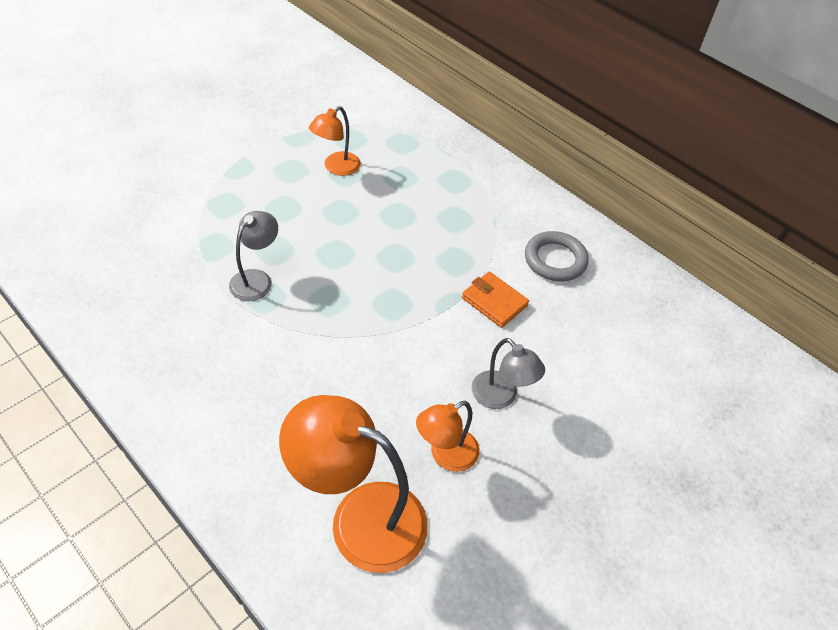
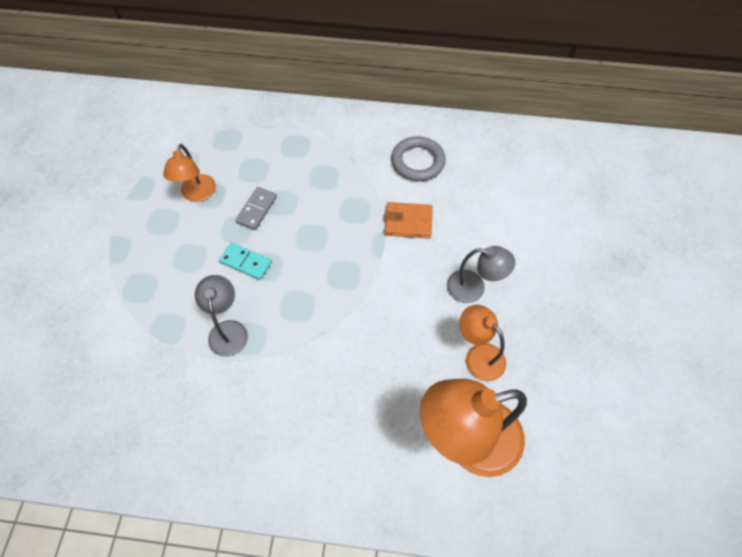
camera: 35 degrees left, 10 degrees up
orange lamp [416,401,479,472] -> orange lamp turned 120 degrees clockwise [459,305,506,381]
none -> turquoise domino [219,243,272,280]
none -> grey domino [235,187,277,230]

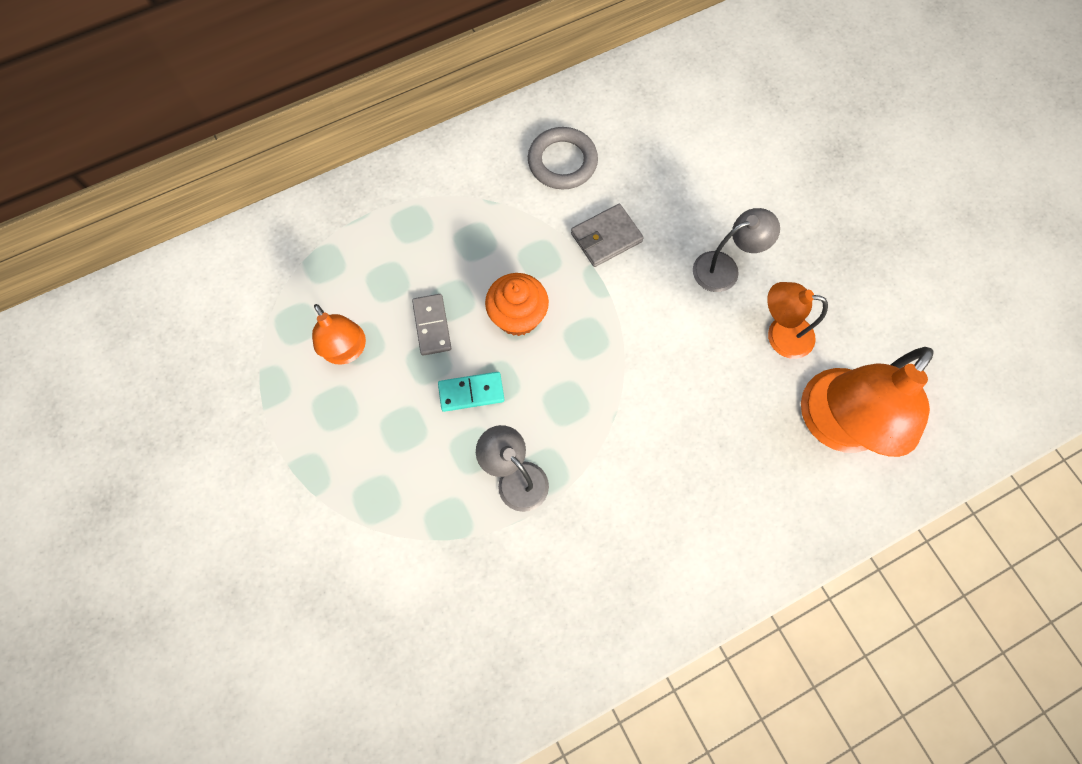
camera: 35 degrees left, 10 degrees up
orange wallet [384,202,433,238] -> grey wallet [571,204,644,267]
none -> orange cupcake [485,273,549,336]

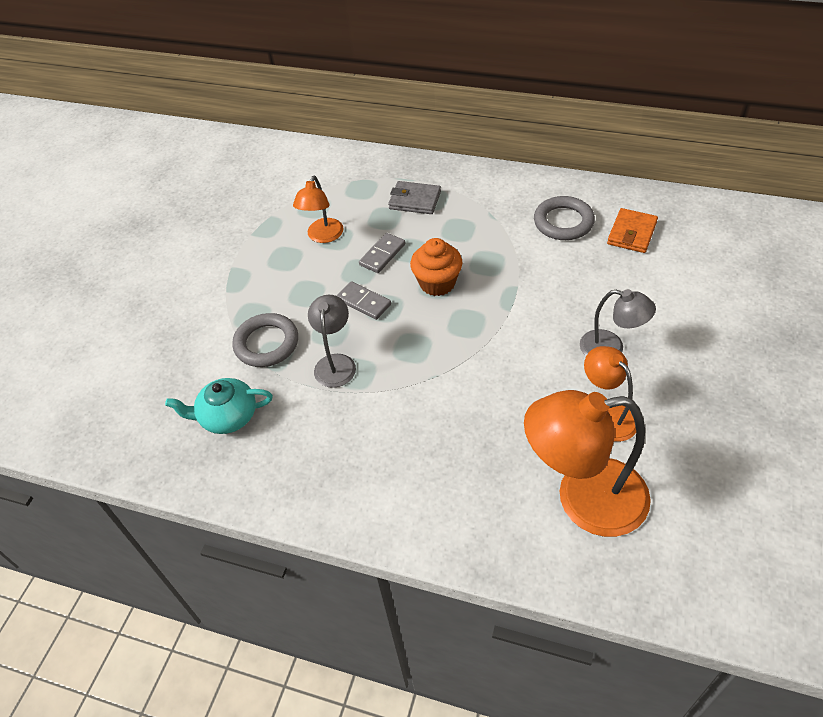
camera: 50 degrees right, 20 degrees down
turquoise domino [438,372,505,412] -> grey domino [337,281,391,320]
grey wallet [571,204,644,267] -> grey wallet moved to [388,181,441,214]
none -> turquoise teapot [165,378,273,434]
none -> grey ring [232,313,298,367]
none -> orange wallet [607,208,658,253]

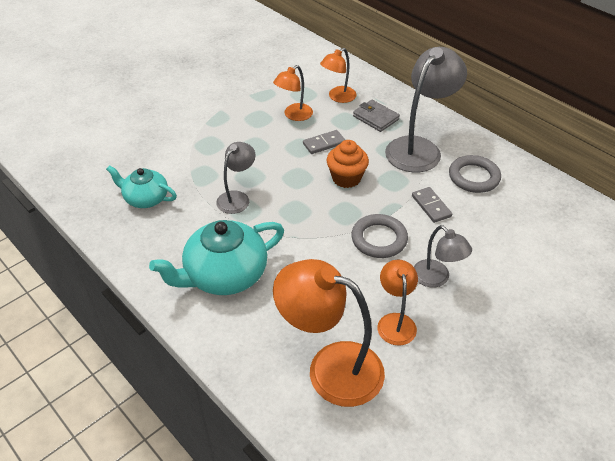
camera: 25 degrees right, 5 degrees down
grey ring [232,313,298,367] -> grey ring moved to [351,214,408,258]
grey domino [337,281,391,320] -> grey domino moved to [412,187,452,223]
orange wallet [607,208,658,253] -> none
none -> turquoise teapot [149,220,284,295]
none -> orange lamp [320,48,357,103]
none -> grey lamp [385,47,467,172]

